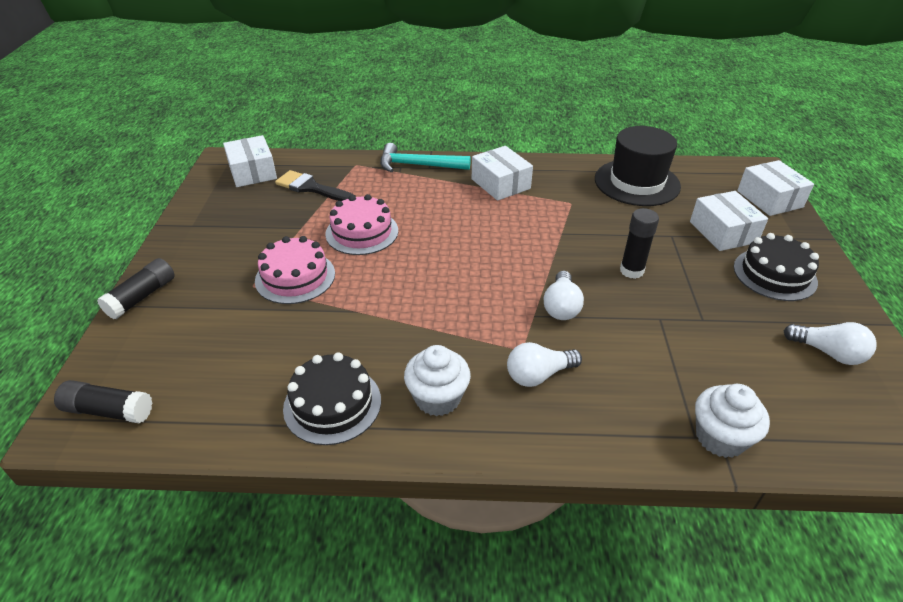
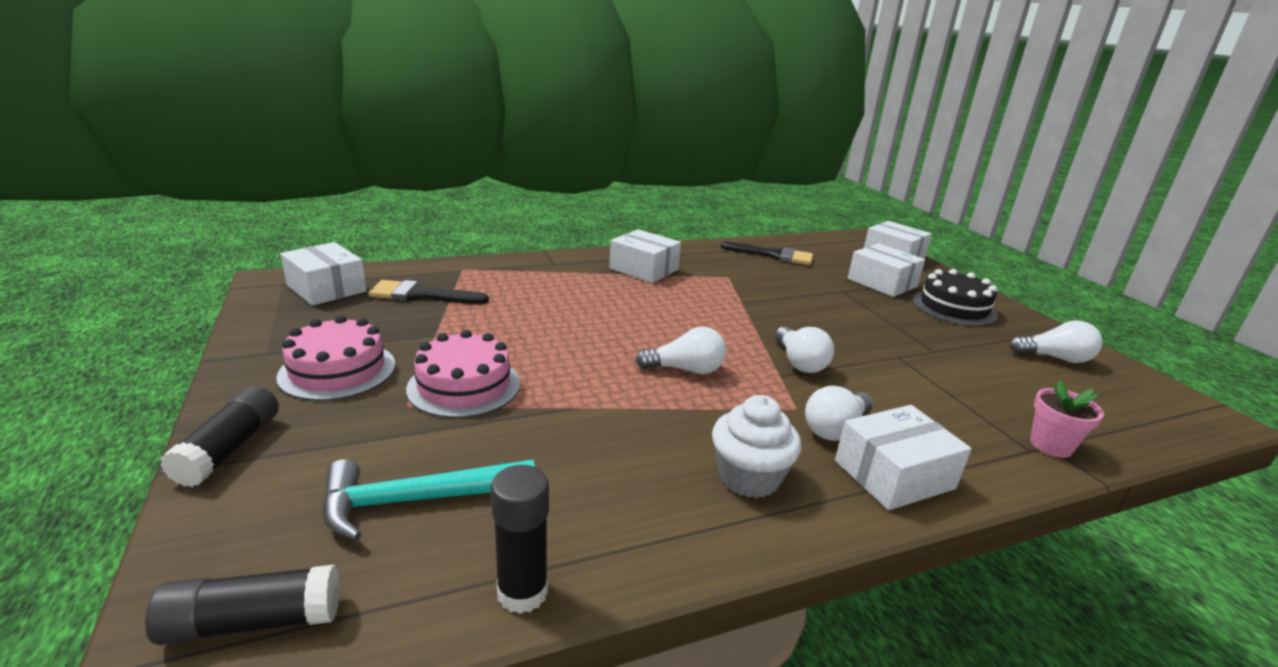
camera: 25 degrees left, 15 degrees down
black cake [283,352,381,445] -> none
pink cake [325,194,398,255] -> pink cake moved to [276,315,395,401]
turquoise hammer [380,143,471,172] -> turquoise hammer moved to [322,459,535,540]
black hat [595,126,681,206] -> black brush [721,241,813,265]
black glue stick [620,208,659,279] -> black glue stick moved to [491,465,549,614]
white cupcake [695,384,770,458] -> pink flower pot [1030,380,1104,458]
none -> white light bulb [635,327,726,374]
none -> white box [835,405,971,510]

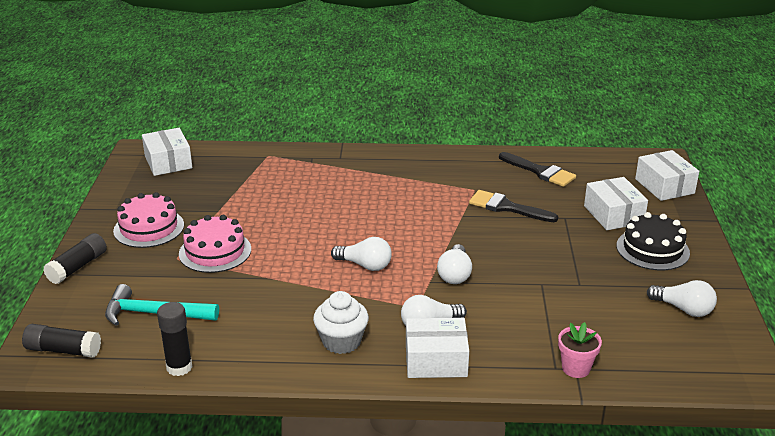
camera: 25 degrees right, 5 degrees up
black brush [368,280,489,304] -> black brush moved to [469,190,558,222]
white box [609,229,681,283] -> none

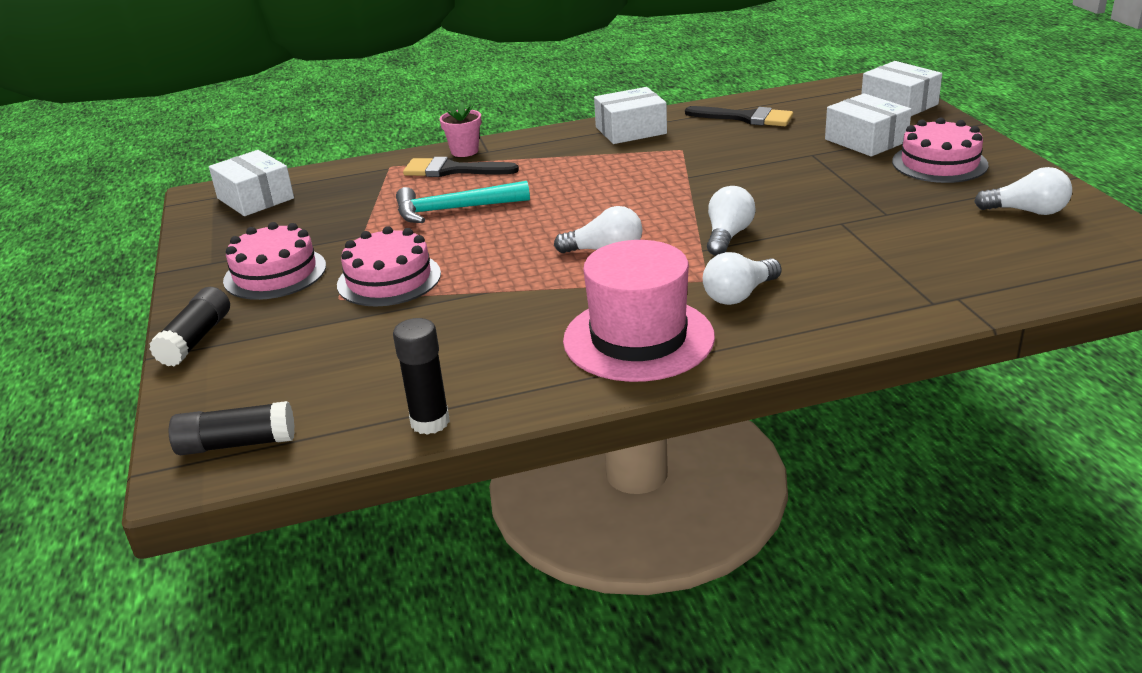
camera: 15 degrees left, 0 degrees up
turquoise hammer [105,284,219,326] -> turquoise hammer moved to [396,181,530,223]
white cupcake [313,291,369,354] -> pink hat [563,240,715,382]
white box [406,318,469,378] -> white box moved to [594,87,667,144]
white light bulb [437,244,472,284] -> white light bulb turned 150 degrees counterclockwise [707,186,756,256]
black brush [469,190,558,222] -> black brush moved to [403,157,519,177]
pink flower pot [558,322,602,378] -> pink flower pot moved to [439,102,482,157]
black cake [616,212,690,270] -> pink cake [892,117,988,183]

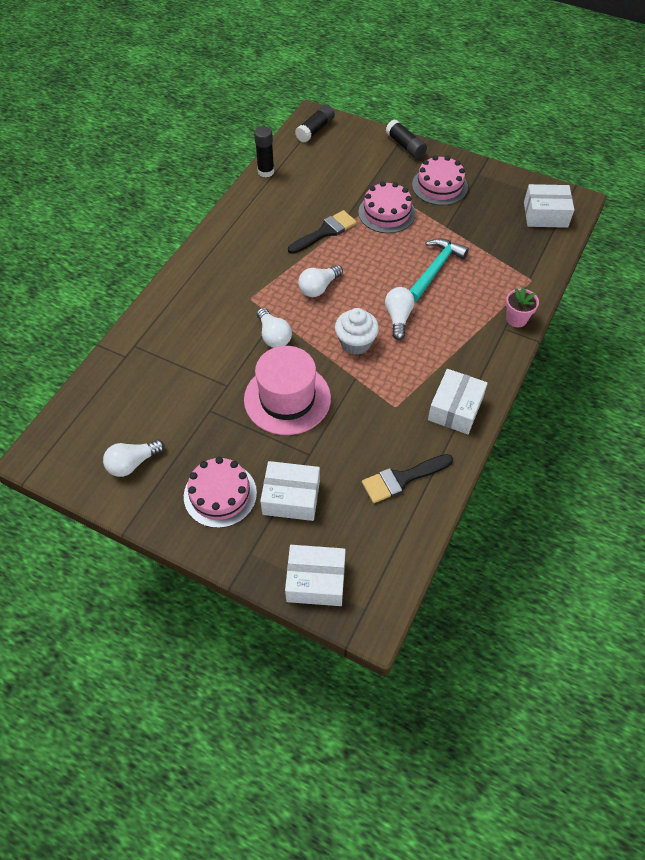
camera: 130 degrees right, 25 degrees up
black brush [403,157,519,177] -> black brush moved to [288,210,357,254]
pink hat [563,240,715,382] -> pink hat moved to [244,346,331,435]
white light bulb [703,252,782,305] -> white light bulb moved to [385,287,414,340]
none -> white cupcake [335,308,379,355]

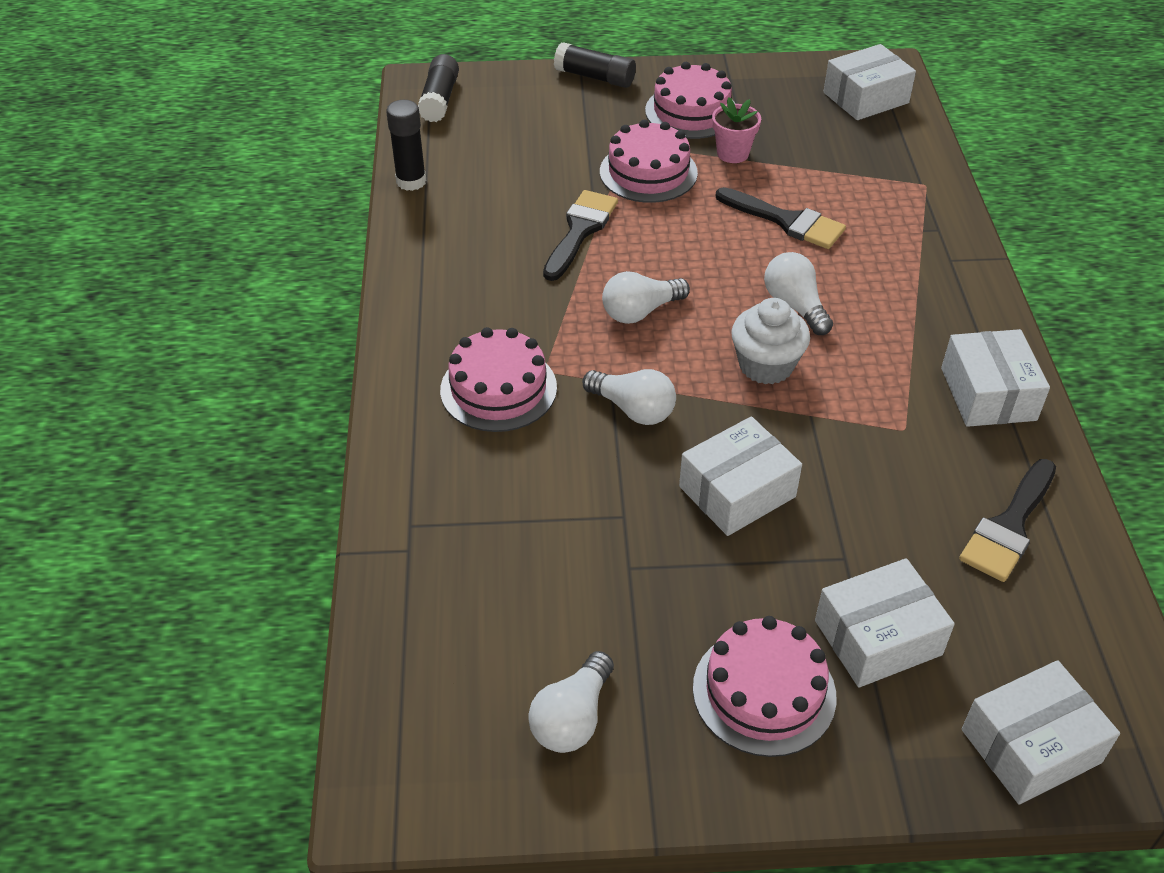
camera: 30 degrees left, 10 degrees down
pink hat [244,346,331,435] -> white box [679,417,802,536]
white light bulb [298,265,343,297] -> white light bulb turned 45 degrees clockwise [602,271,690,324]
turquoise hammer [409,238,469,302] -> black brush [716,187,846,249]
pink flower pot [506,286,539,327] -> pink flower pot moved to [712,97,761,163]
none -> pink cake [440,327,557,432]

